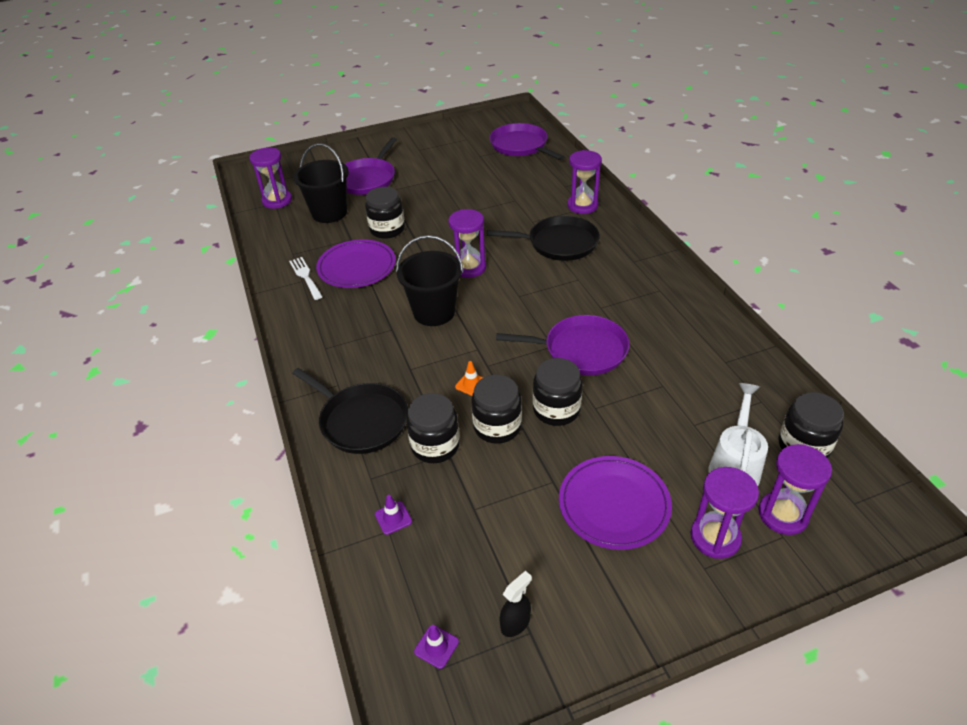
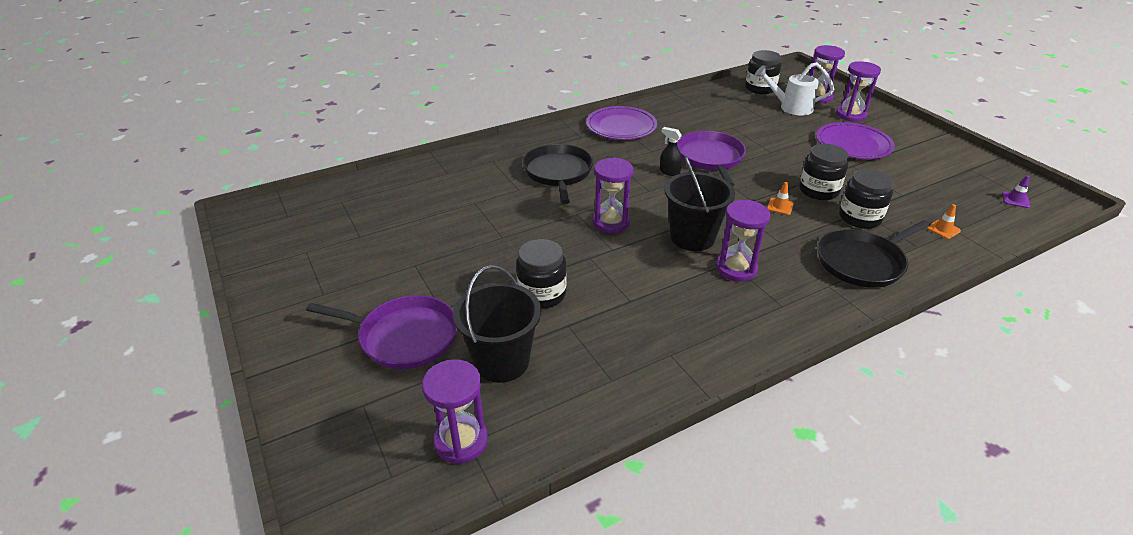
camera: 100 degrees left, 5 degrees down
white fork [289,257,323,300] -> none
black pan [292,368,408,454] -> black pan turned 150 degrees counterclockwise [818,220,931,288]
purple plate [316,239,396,288] -> purple plate moved to [586,106,657,140]
purple traffic cone [375,495,412,535] -> orange traffic cone [927,204,961,239]
purple pan [489,123,564,160] -> none
black spray bottle [500,571,532,637] -> black spray bottle moved to [660,127,682,176]
black jar [533,358,582,426] -> none
purple hourglass [567,150,602,214] -> purple hourglass moved to [716,200,770,282]

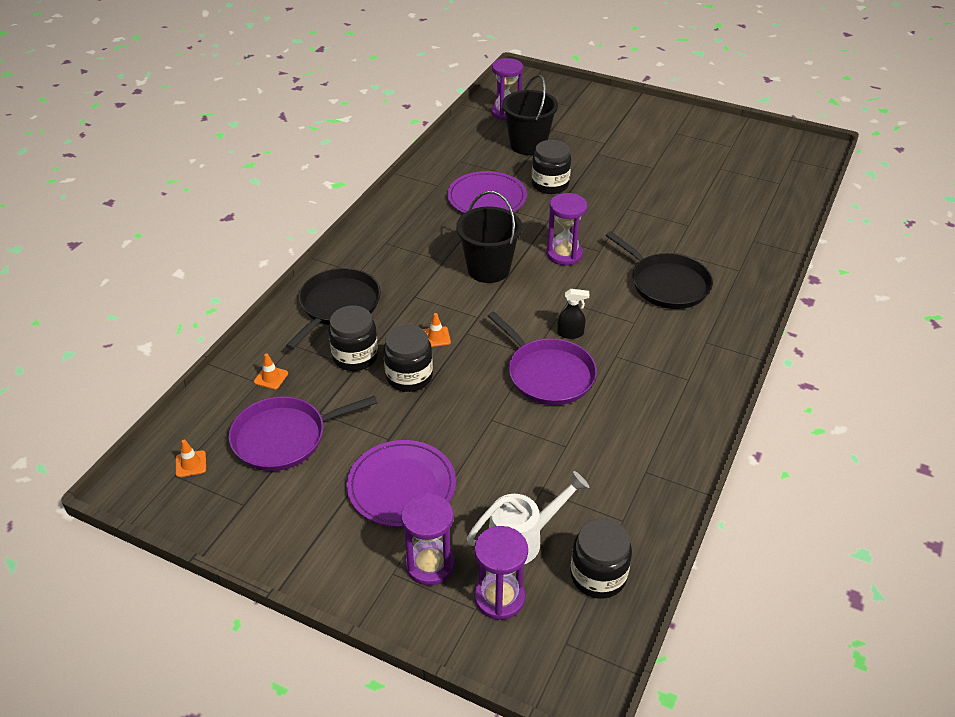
camera: 145 degrees right, 5 degrees up
purple pan [306,295,457,369] -> purple pan moved to [229,396,378,471]
purple plate [586,106,657,140] -> purple plate moved to [447,171,527,213]
purple hourglass [716,200,770,282] -> none
purple traffic cone [1002,175,1030,208] -> orange traffic cone [176,440,206,477]

